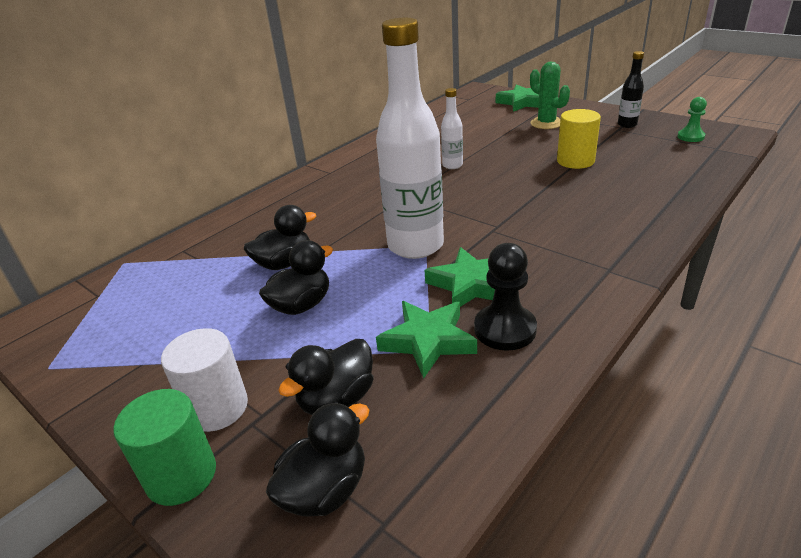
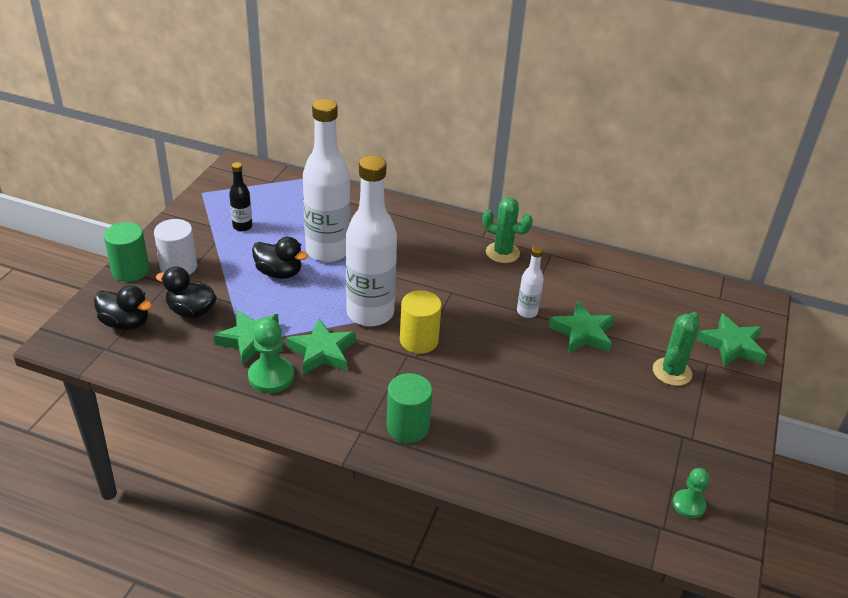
camera: 65 degrees right, 5 degrees up
black duck [244,205,316,270] -> white bottle [303,99,351,262]
black pawn [474,243,537,351] -> green pawn [248,319,294,393]
yellow cylinder [557,109,601,169] -> yellow cylinder moved to [400,290,442,354]
black bottle [618,51,644,128] -> black bottle moved to [229,162,252,231]
none -> green cylinder [387,373,433,443]
none -> green cactus [482,197,533,263]
none -> green star [548,302,615,353]

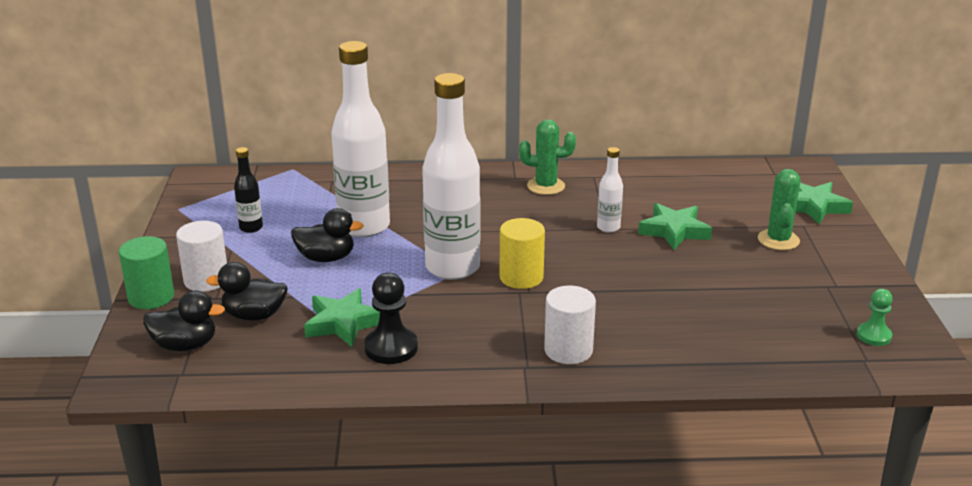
camera: 20 degrees left, 10 degrees down
green pawn [248,319,294,393] -> black pawn [364,273,418,364]
green star [286,319,356,375] -> none
green cylinder [387,373,433,443] -> white cylinder [544,286,596,364]

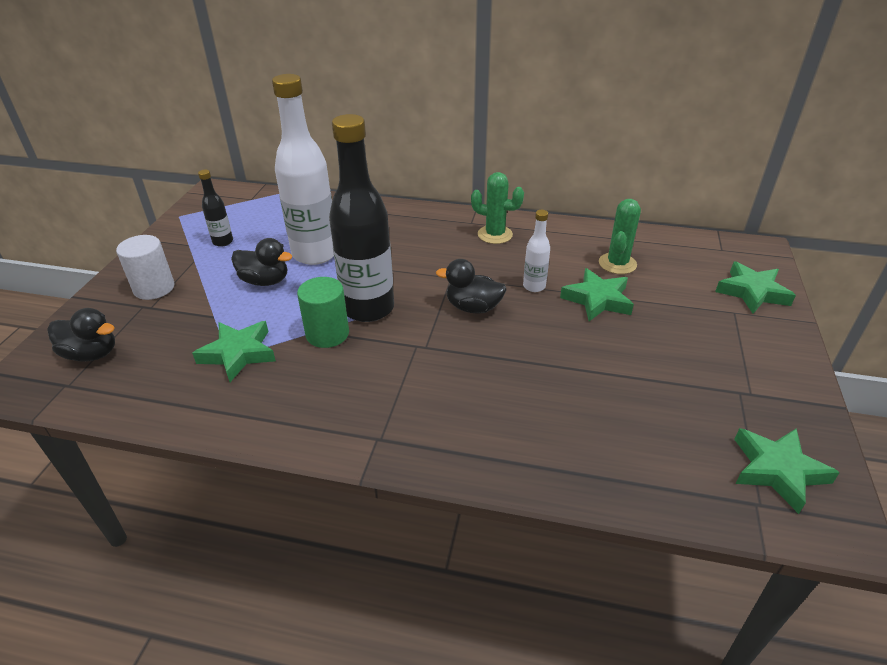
camera: 15 degrees right, 10 degrees up
green cylinder [119,236,174,309] -> green cylinder moved to [297,277,349,348]
black duck [206,262,288,321] -> black duck moved to [436,259,507,314]
black pawn [364,273,418,364] -> none
white bottle [422,73,481,280] -> black bottle [329,114,394,322]
yellow cylinder [500,218,545,289] -> none
white cylinder [544,286,596,364] -> none
green cactus [758,169,800,250] -> green cactus moved to [599,199,641,274]
green pawn [857,289,893,346] -> green star [734,428,840,514]

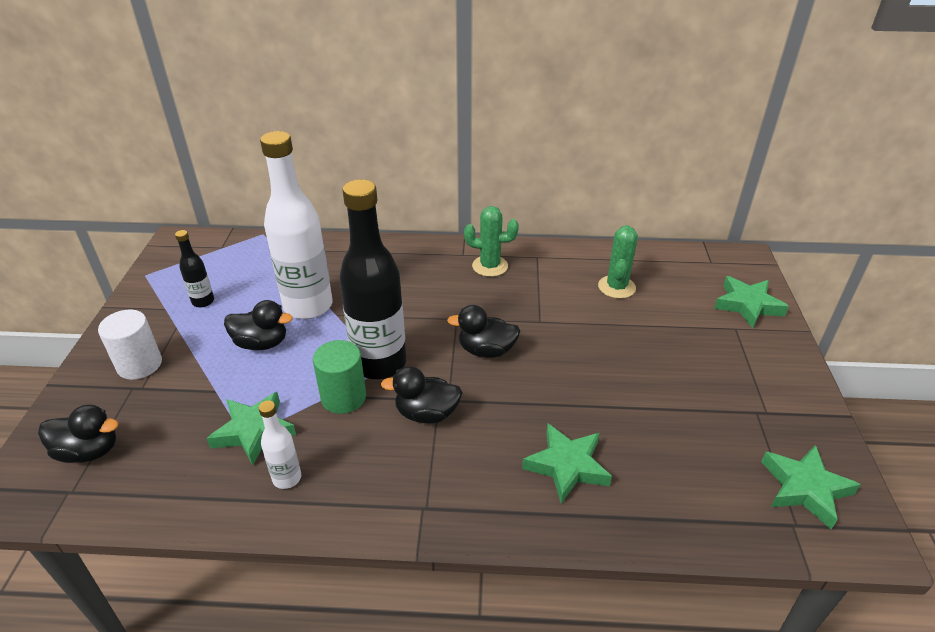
camera: 10 degrees left, 0 degrees up
white bottle [523,210,550,292] -> white bottle moved to [259,400,301,489]
green star [560,268,634,321] -> green star moved to [522,424,612,503]
none -> black duck [381,366,463,424]

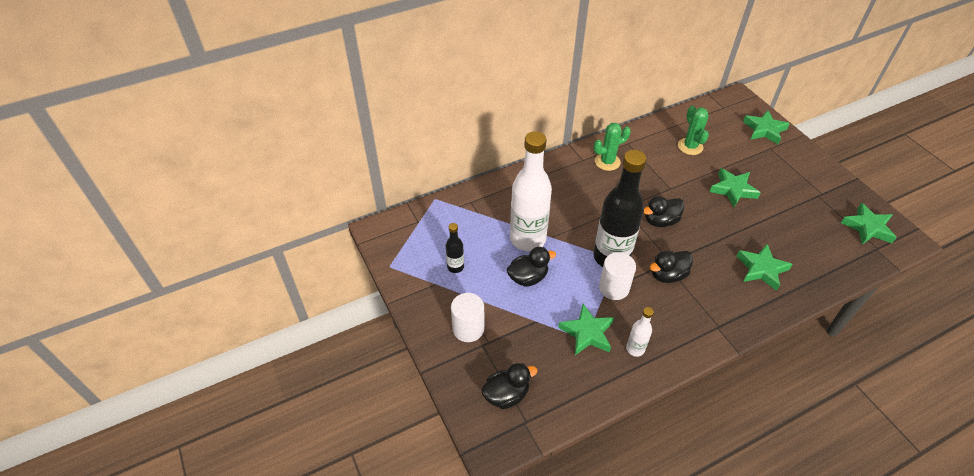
camera: 30 degrees left, 10 degrees up
green cylinder [313,340,366,414] -> white cylinder [599,252,636,300]
none -> green star [710,168,761,207]

